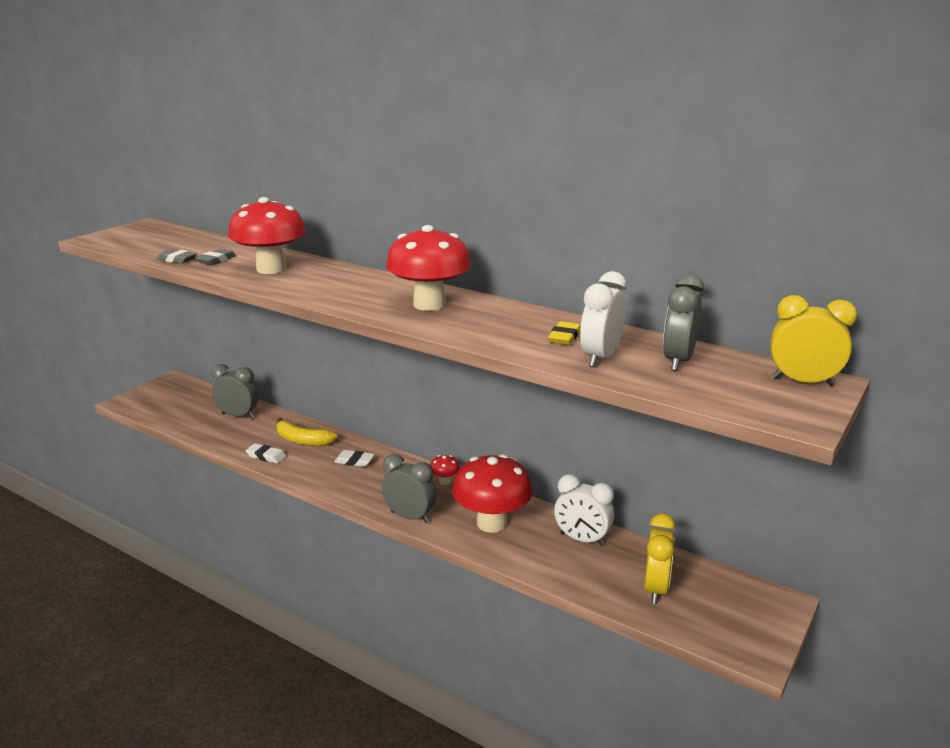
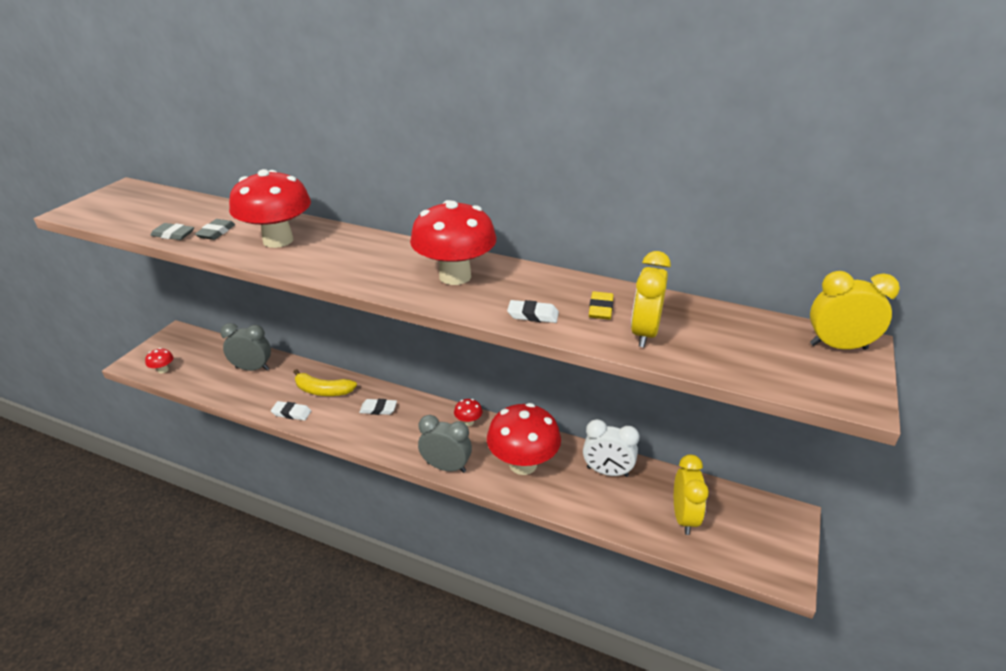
camera: 10 degrees left, 10 degrees up
white clock [580,271,626,367] -> yellow clock [631,251,671,347]
grey clock [663,274,704,371] -> none
none -> red mushroom [145,348,173,373]
none -> white eraser [507,300,559,323]

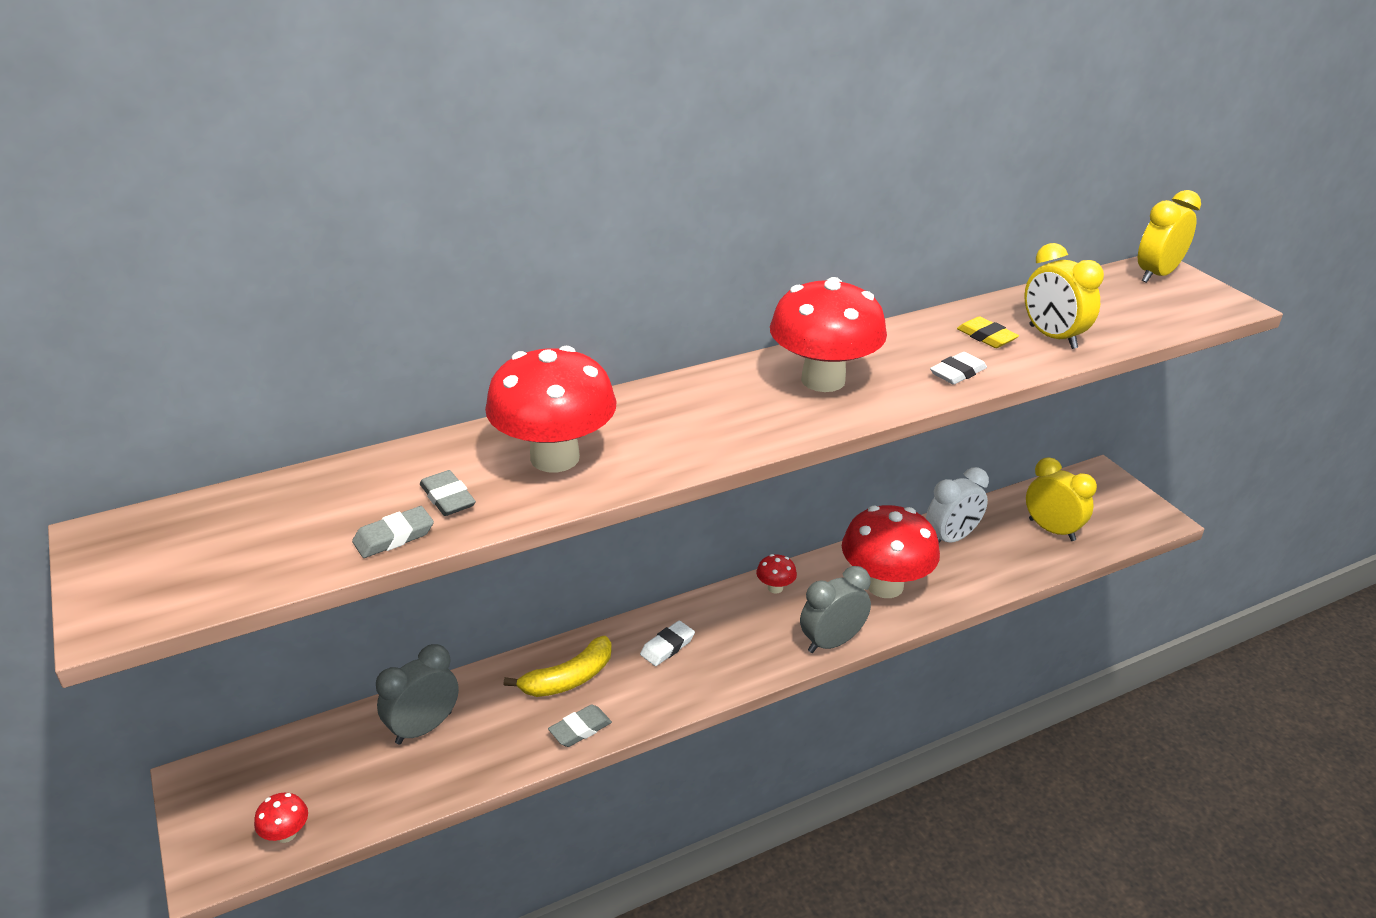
camera: 50 degrees left, 0 degrees up
white eraser [271,401,311,421] -> grey eraser [548,704,612,747]

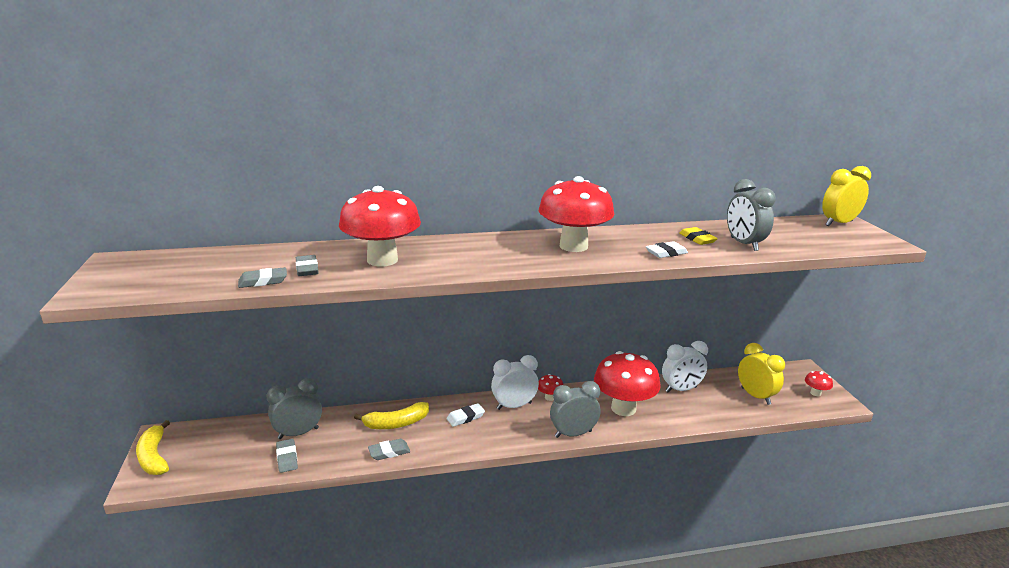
camera: 15 degrees right, 10 degrees down
red mushroom [254,793,308,843] -> red mushroom moved to [805,371,833,396]
yellow clock [1024,243,1104,349] -> grey clock [727,179,776,251]
none -> yellow banana [136,420,170,475]
none -> grey eraser [276,439,298,473]
none -> white clock [491,355,539,410]

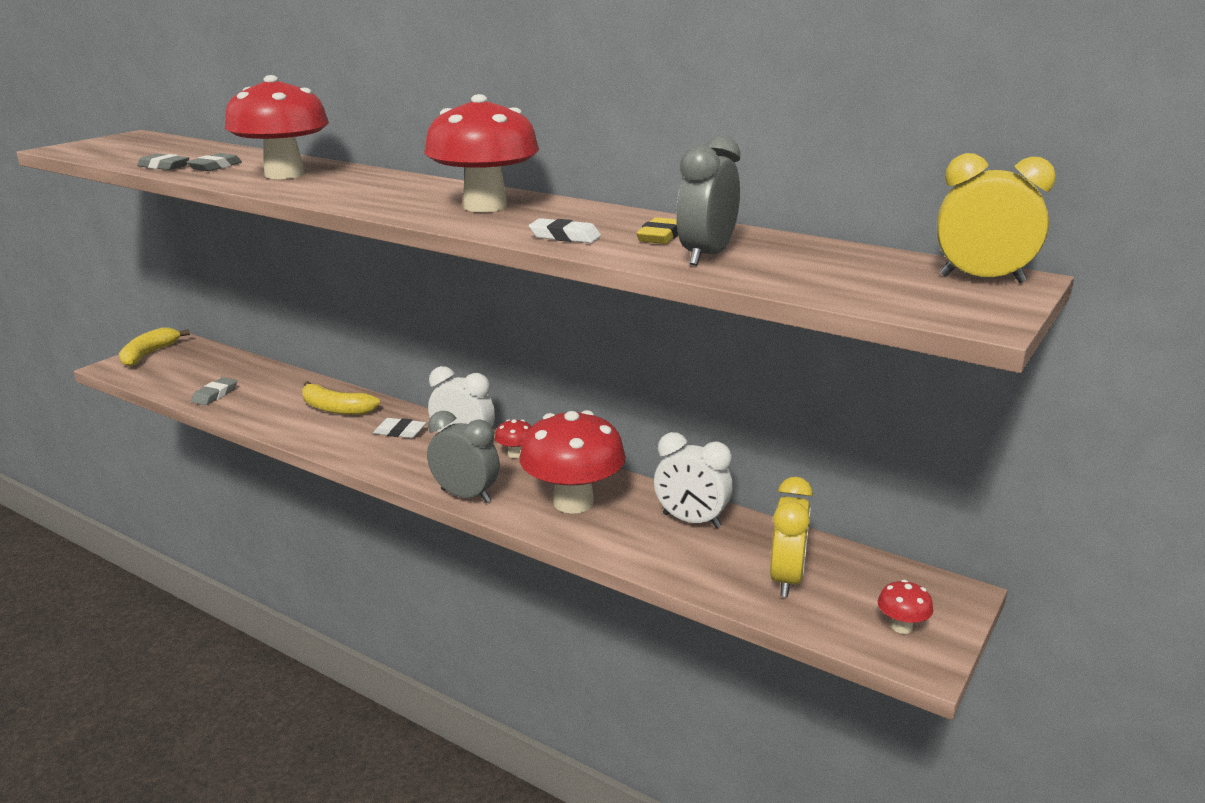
camera: 45 degrees right, 0 degrees up
grey clock [266,378,322,439] -> none
grey eraser [368,439,410,460] -> none

